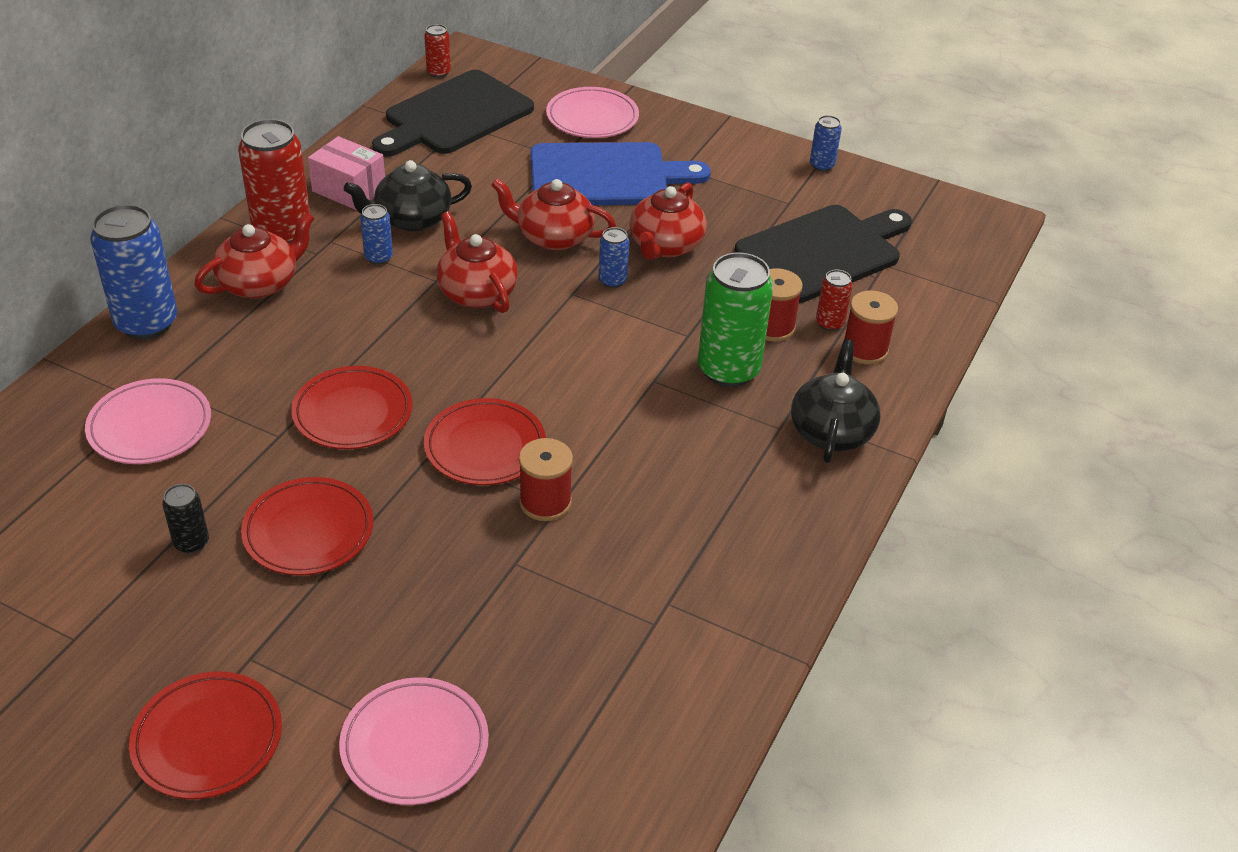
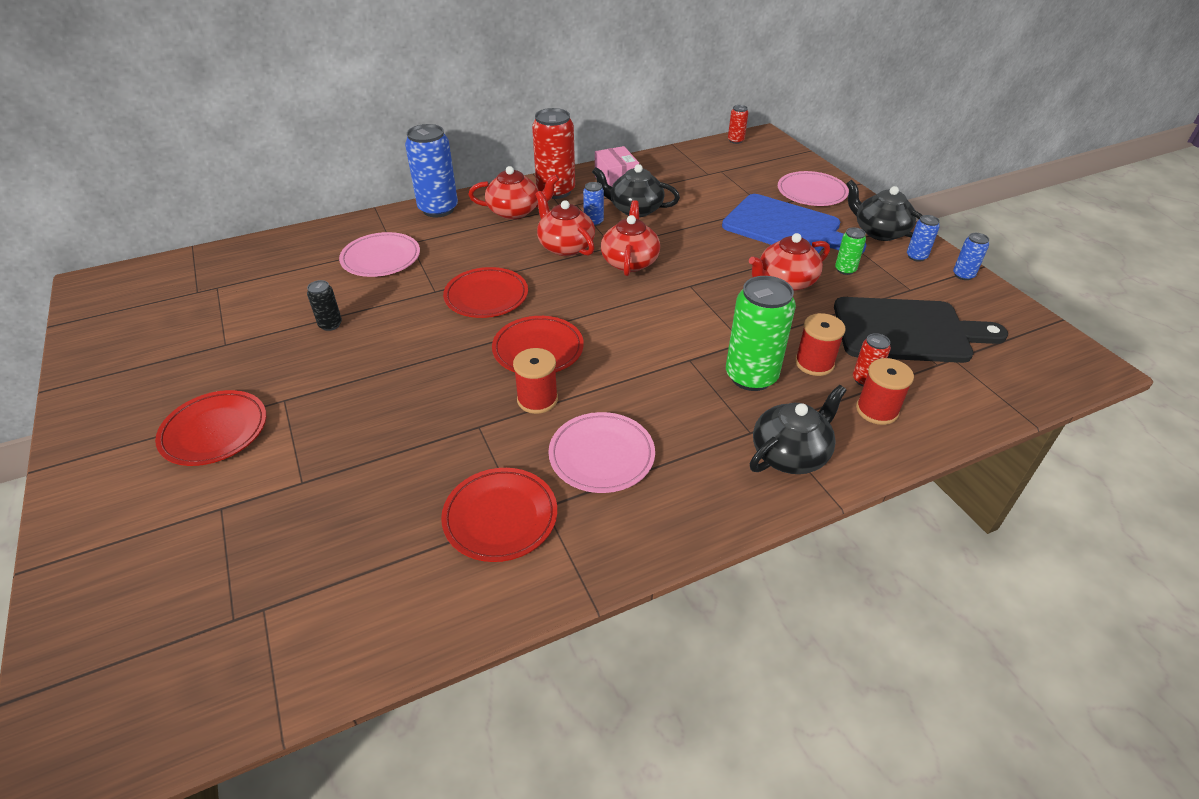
camera: 40 degrees right, 0 degrees up
red plate [241,477,373,576] -> red plate moved to [441,468,557,562]
pink plate [339,677,489,805] -> pink plate moved to [548,412,655,493]
black cutting board [372,70,534,157] -> none
red teapot [491,178,616,251] -> red teapot moved to [535,191,595,256]
blue can [599,227,629,288] -> blue can moved to [907,215,940,262]
none -> green can [835,227,866,275]
none -> black teapot [846,180,923,241]

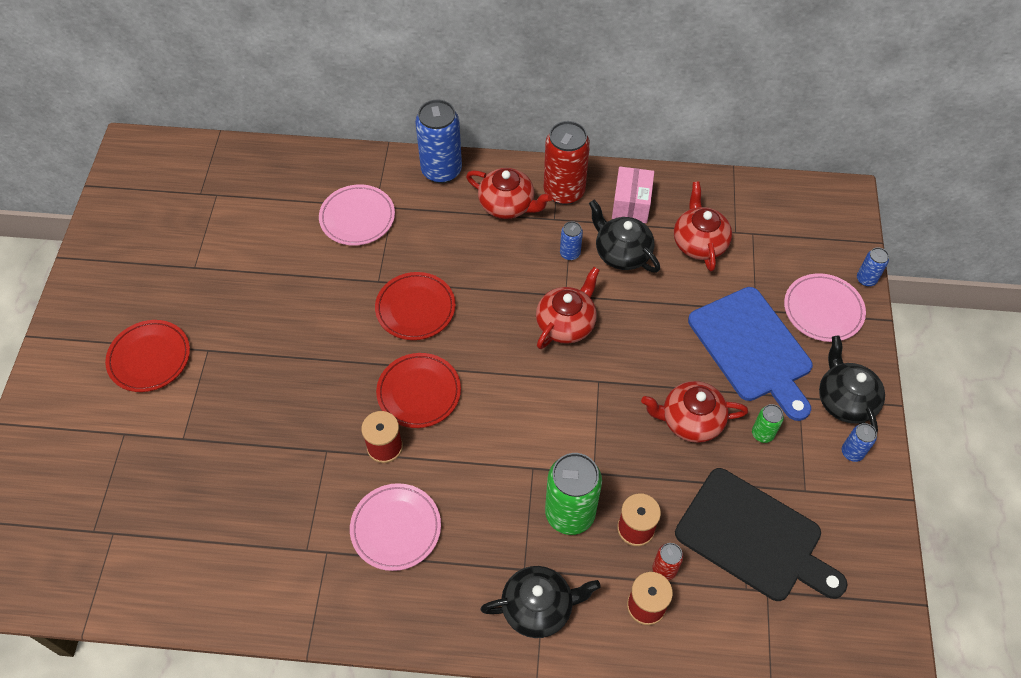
camera: 30 degrees right, 15 degrees up
black can [307,280,342,331] -> none
red plate [441,468,557,562] -> none
red teapot [535,191,595,256] -> red teapot moved to [674,182,732,271]
red can [728,105,748,144] -> none
blue can [953,233,989,280] -> blue can moved to [857,247,889,287]

